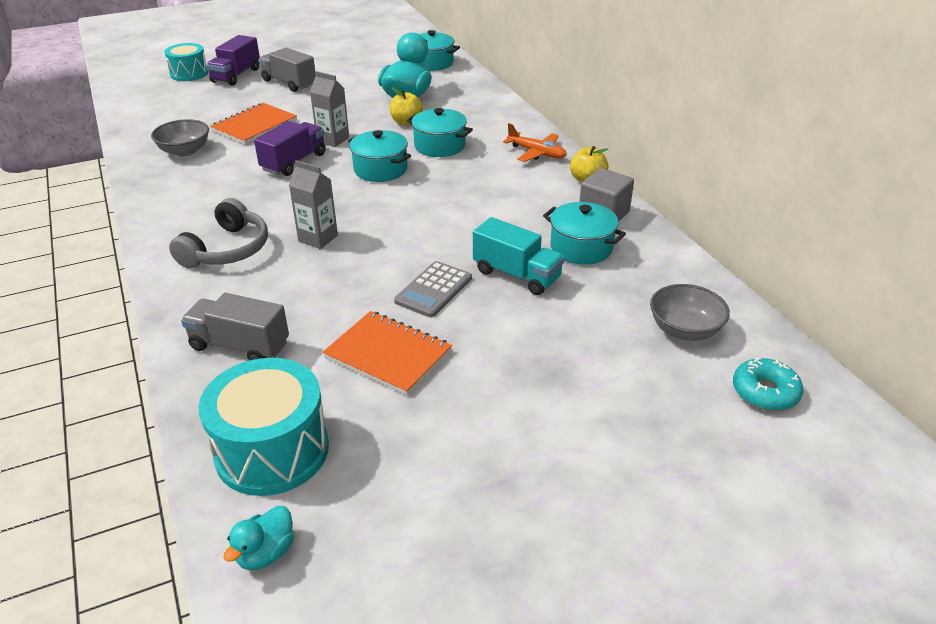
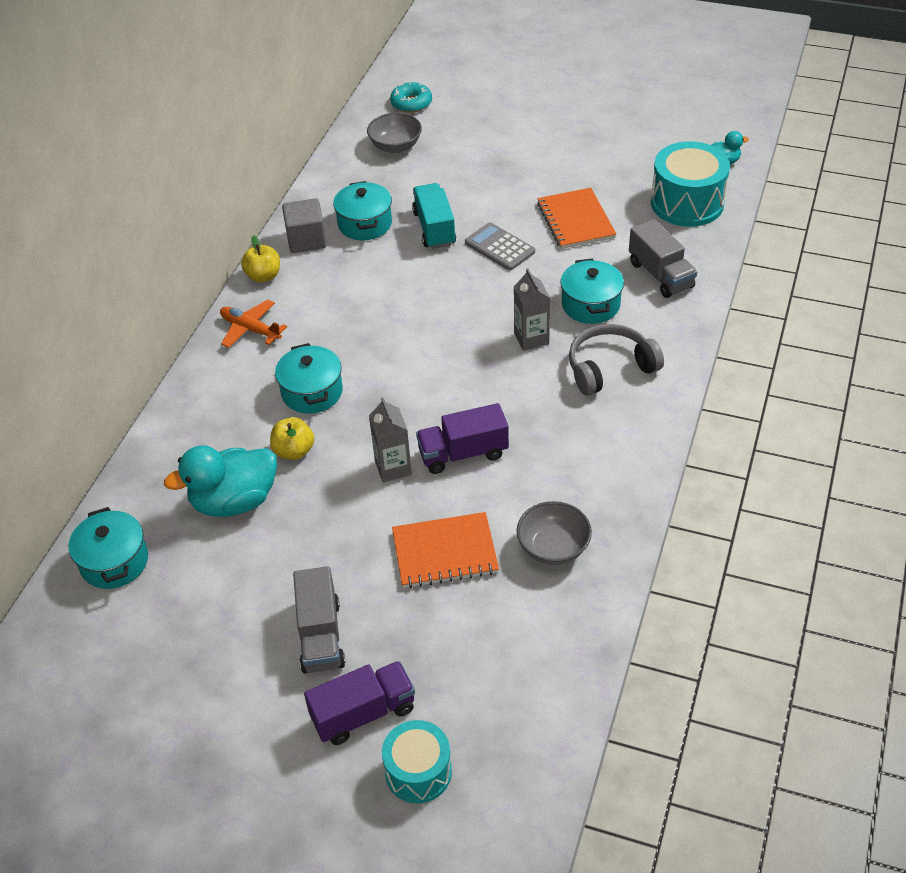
camera: 135 degrees left, 10 degrees up
turquoise pot [348,130,411,182] -> turquoise pot moved to [561,258,624,324]
grey calculator [394,261,472,317] -> grey calculator turned 120 degrees counterclockwise [465,222,535,270]
orange plane [503,123,567,162] -> orange plane turned 45 degrees counterclockwise [220,300,287,348]

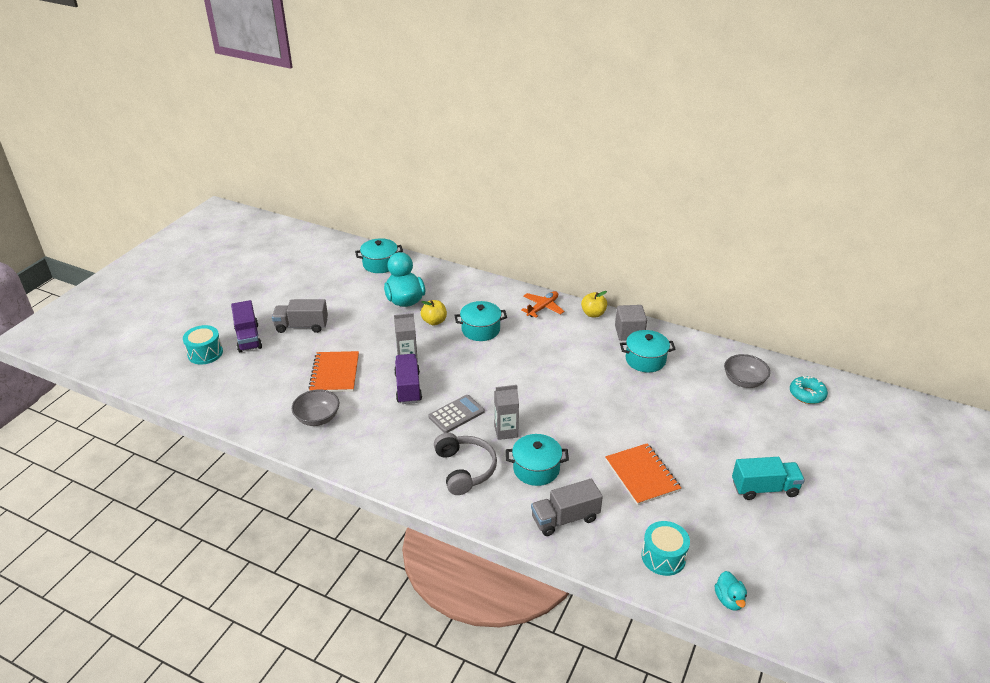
camera: 95 degrees right, 10 degrees down
turquoise truck [412,183,456,249] -> turquoise truck moved to [732,457,805,500]
grey calculator [465,222,535,270] -> grey calculator moved to [429,395,485,433]
orange notebook [537,188,616,249] -> orange notebook turned 75 degrees clockwise [605,443,681,505]
turquoise drum [651,141,730,227] -> turquoise drum [642,521,690,576], size x0.64

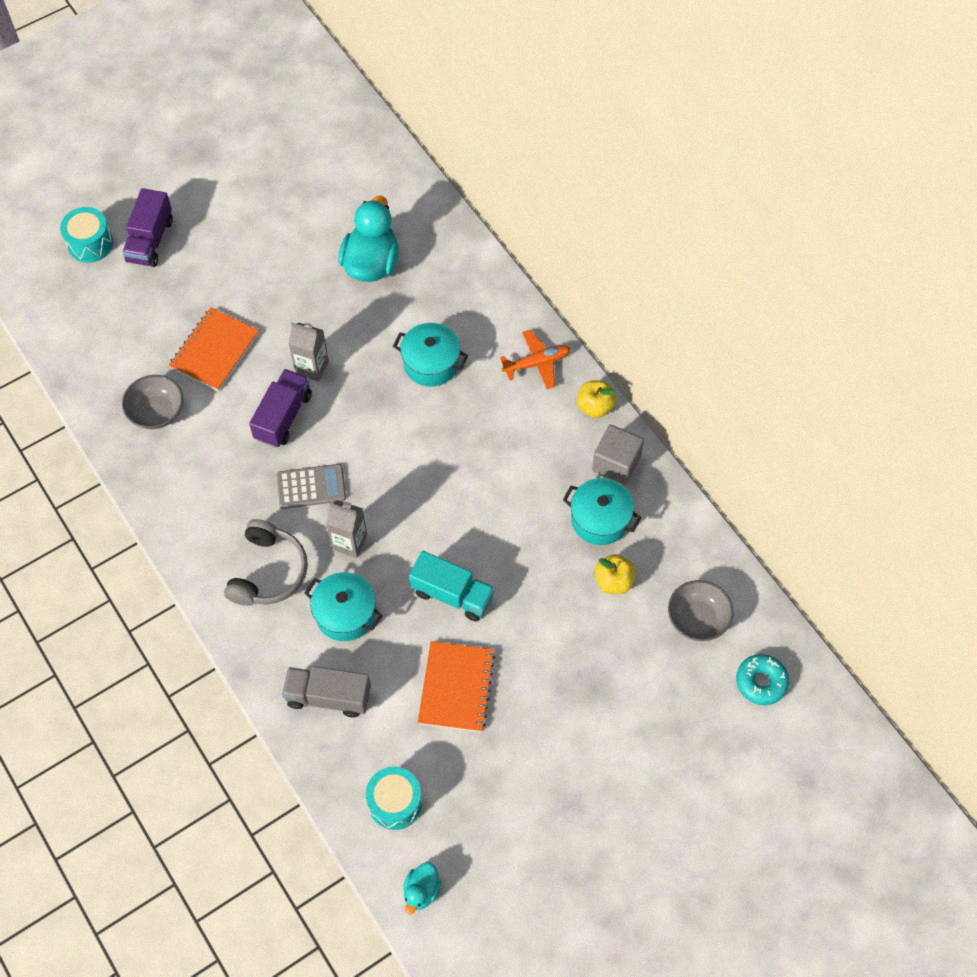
camera: 30 degrees right, 25 degrees up
grey truck [272,299,328,333] -> none
turquoise pot [355,238,403,273] -> none
yellow apple [421,300,447,325] -> yellow apple moved to [595,554,636,594]
turquoise truck [732,457,805,500] -> turquoise truck moved to [409,551,495,621]

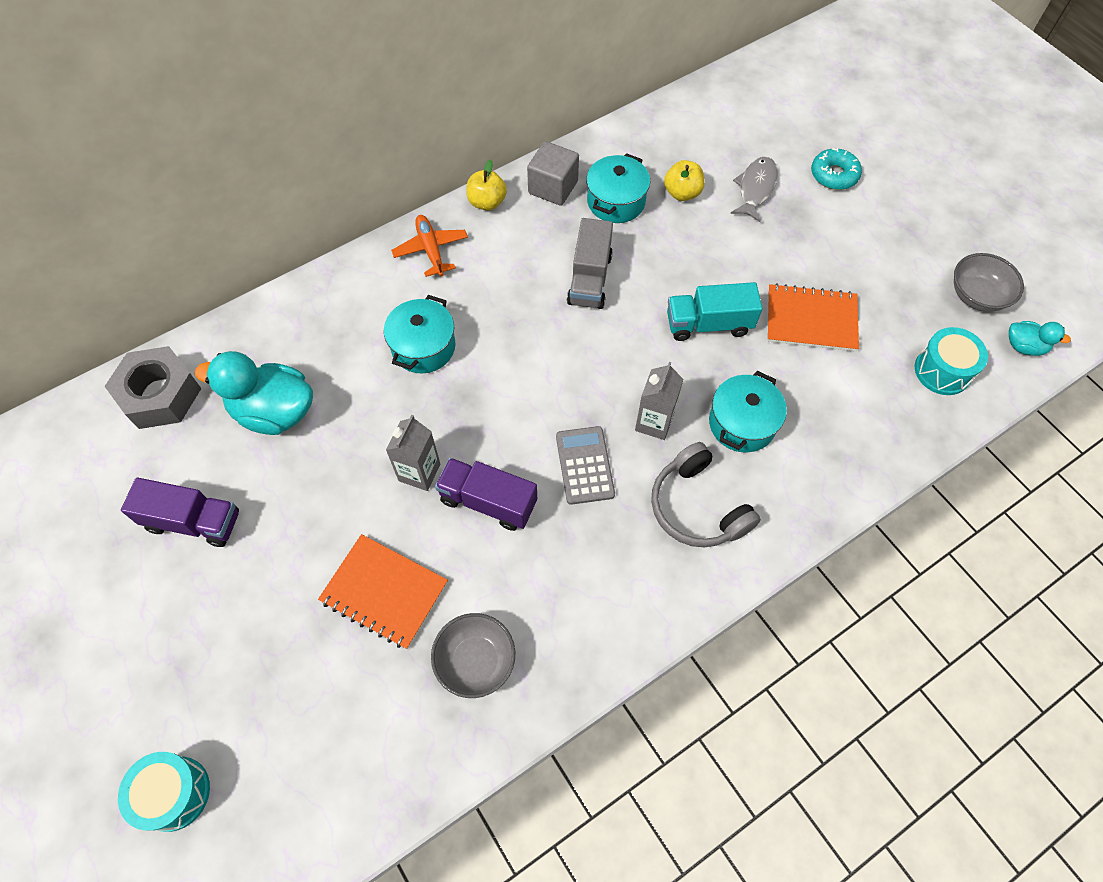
camera: 90 degrees left, 0 degrees up
purple truck [122,188,173,267] -> purple truck moved to [121,478,239,547]
grey headphones [224,519,308,606] -> grey headphones turned 135 degrees counterclockwise [651,442,761,547]
grey truck [282,666,371,718] -> grey truck moved to [567,218,613,309]
turquoise truck [409,551,495,621] -> turquoise truck turned 120 degrees counterclockwise [667,282,762,341]
grey bowl [668,580,733,641] -> grey bowl moved to [954,253,1024,312]
turquoise donut [736,654,789,705] -> turquoise donut moved to [811,148,862,190]
none -> grey nut [105,346,202,429]
none -> grey fish [731,157,778,222]

